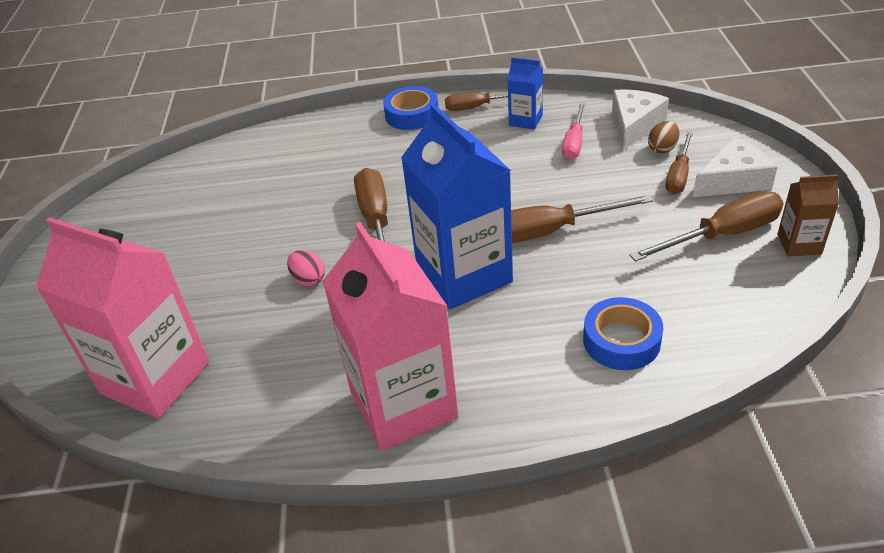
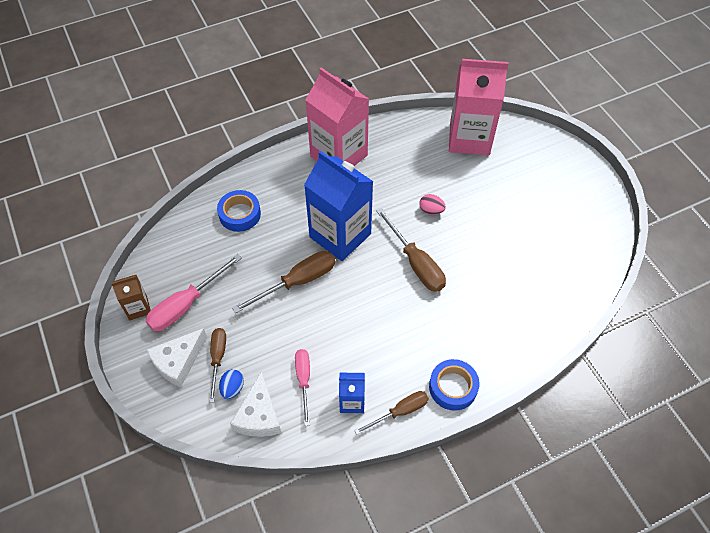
camera: 155 degrees right, 15 degrees up
brown screwdriver [629,191,784,262] -> pink screwdriver [145,254,242,331]
brown egg [648,121,680,154] -> blue egg [219,369,244,399]

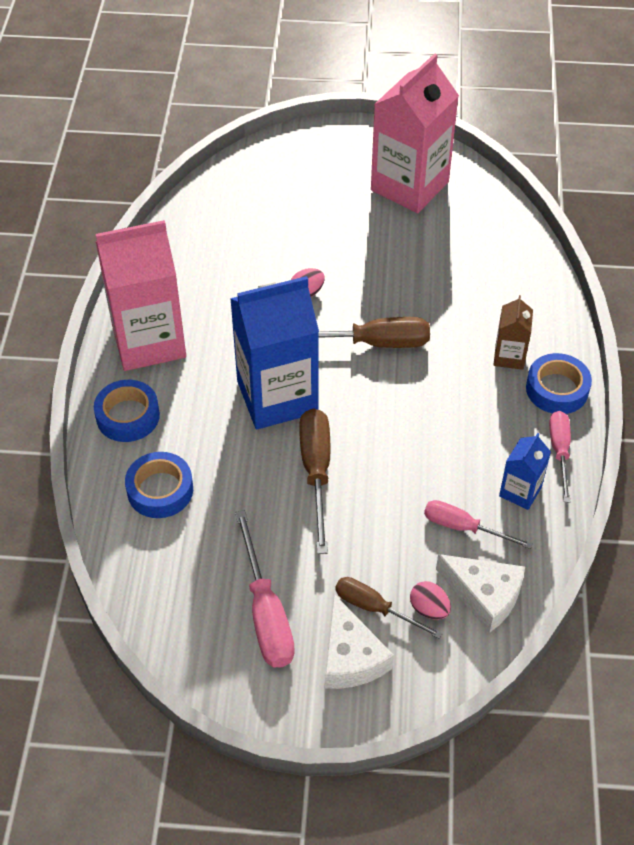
camera: 60 degrees left, 5 degrees down
brown carton [111,275,151,320] -> brown carton moved to [494,295,533,370]
blue egg [219,369,244,399] -> pink egg [410,581,451,620]
brown screwdriver [354,391,429,435] -> pink screwdriver [549,411,571,502]
pink carton [449,59,508,155] -> pink carton moved to [371,53,459,213]
none -> blue tape [94,380,160,442]

